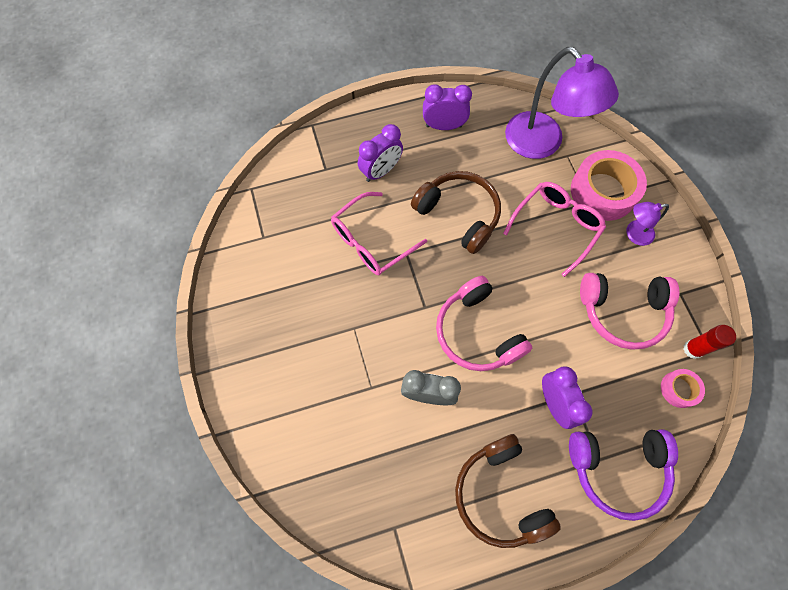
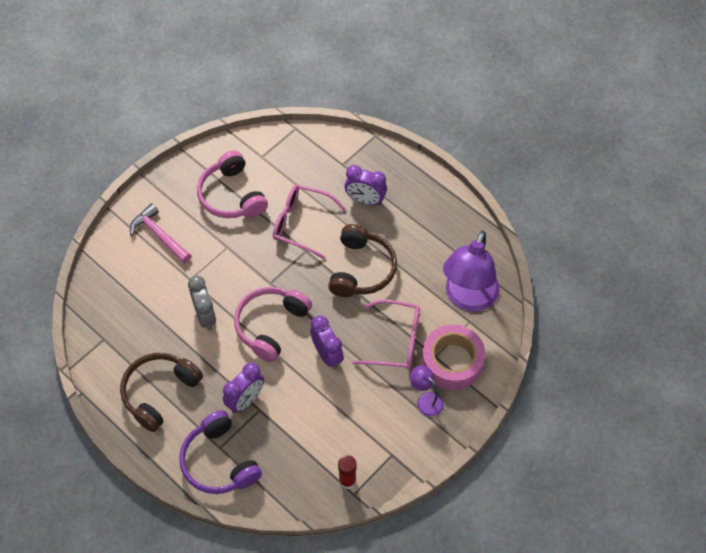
camera: 60 degrees right, 10 degrees down
purple clock [423,84,472,130] -> purple clock moved to [310,316,344,369]
pink headphones [580,273,680,350] -> pink headphones moved to [197,151,268,218]
pink tape [661,369,705,408] -> none
none -> pink hammer [130,203,191,263]

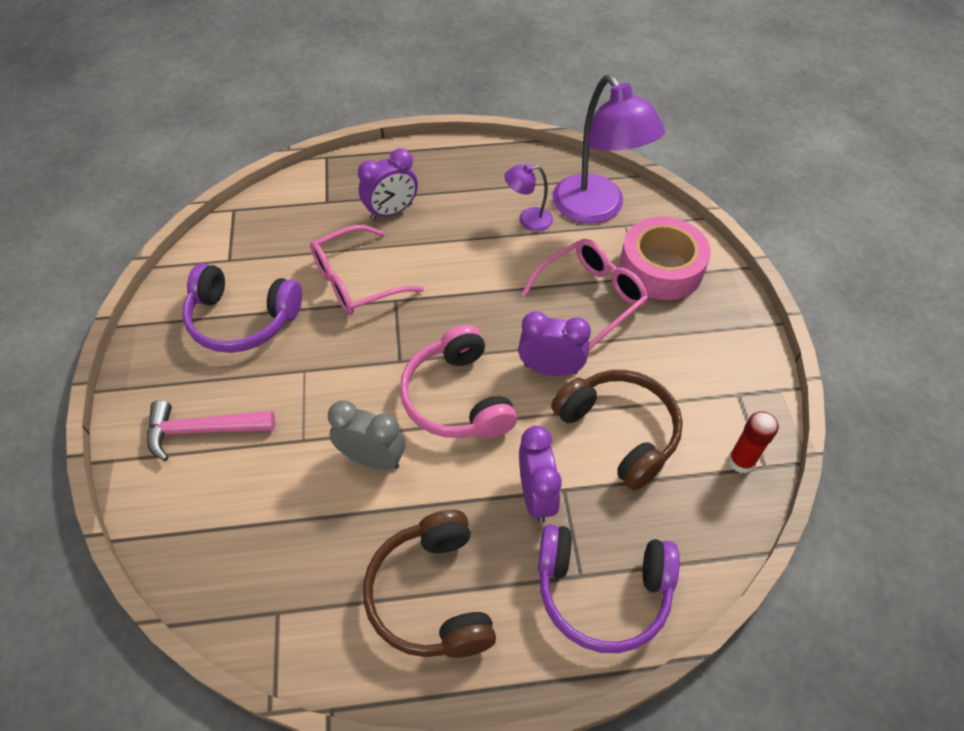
camera: 50 degrees left, 5 degrees down
pink headphones [197,151,268,218] -> purple headphones [182,263,302,353]
brown headphones [328,224,397,297] -> brown headphones moved to [551,370,683,490]
purple lamp [410,365,444,417] -> purple lamp moved to [505,163,553,231]

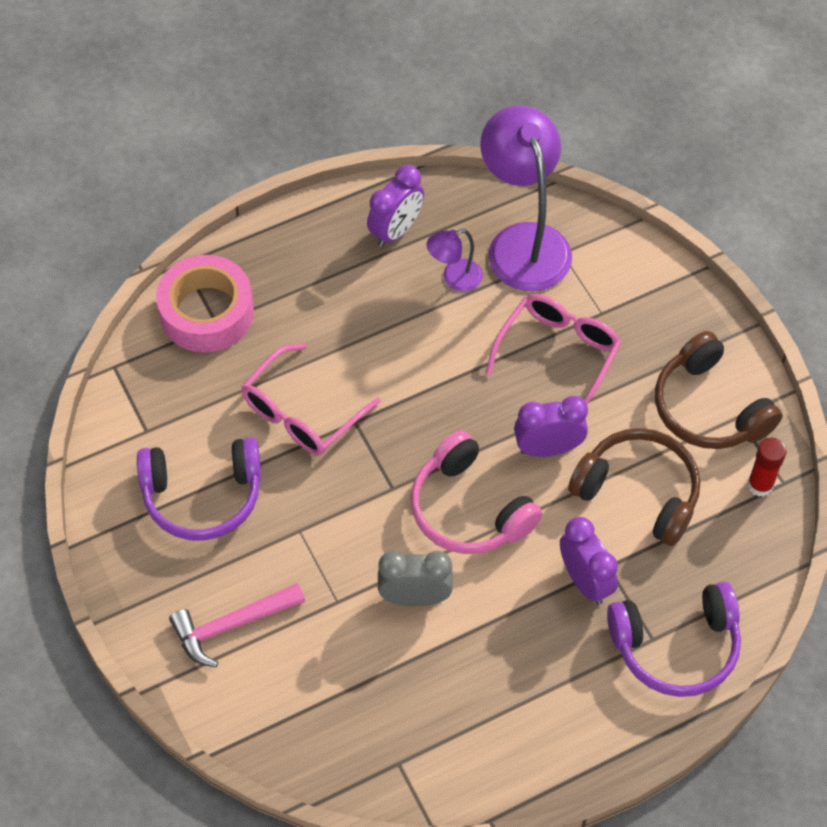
camera: 20 degrees left, 5 degrees up
purple clock [358,148,418,220] -> purple clock moved to [367,165,424,247]
brown headphones [363,510,496,658] -> brown headphones moved to [655,331,783,449]
purple lamp [552,75,665,224] -> purple lamp turned 150 degrees counterclockwise [480,105,572,292]
pink tape [619,217,711,300] -> pink tape moved to [156,255,254,353]

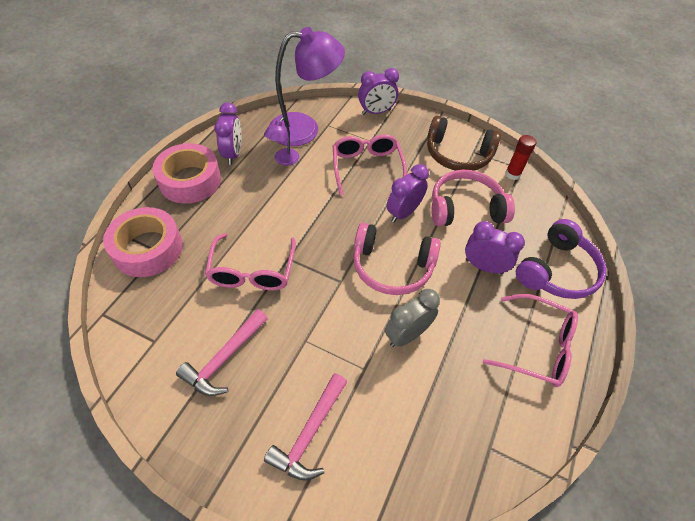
camera: 40 degrees left, 5 degrees down
purple headphones [137,437,261,541] -> pink hammer [176,309,268,396]
purple lamp [480,105,572,292] -> purple lamp turned 135 degrees clockwise [269,27,345,146]
brown headphones [568,428,700,546] -> pink headphones [431,170,515,226]
none -> pink tape [152,143,221,204]
none -> purple clock [358,68,399,115]
none -> pink glasses [483,294,578,387]

